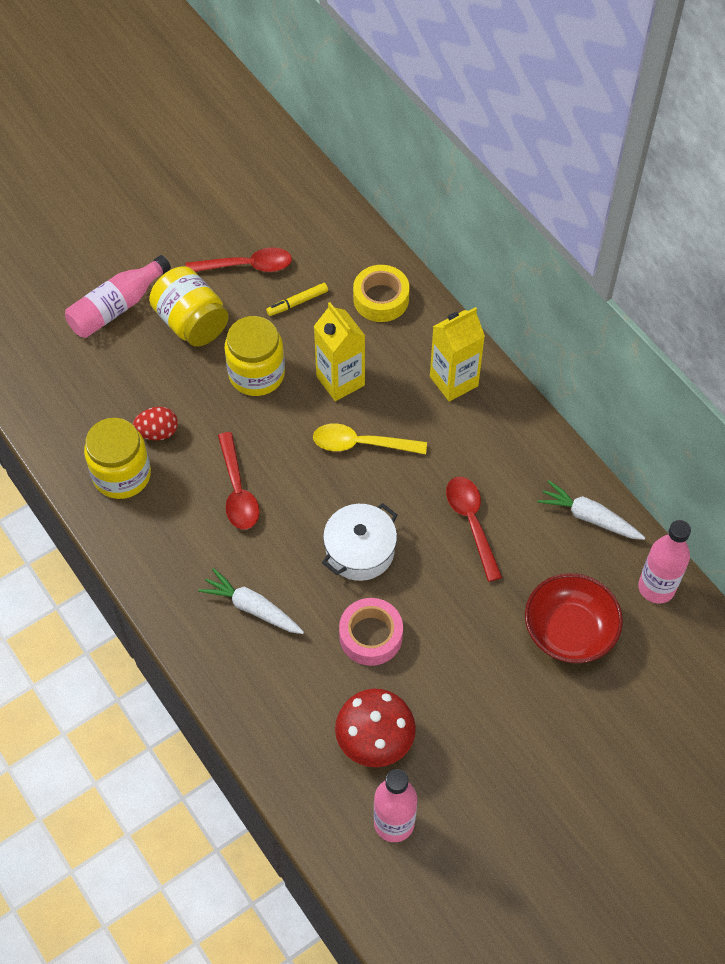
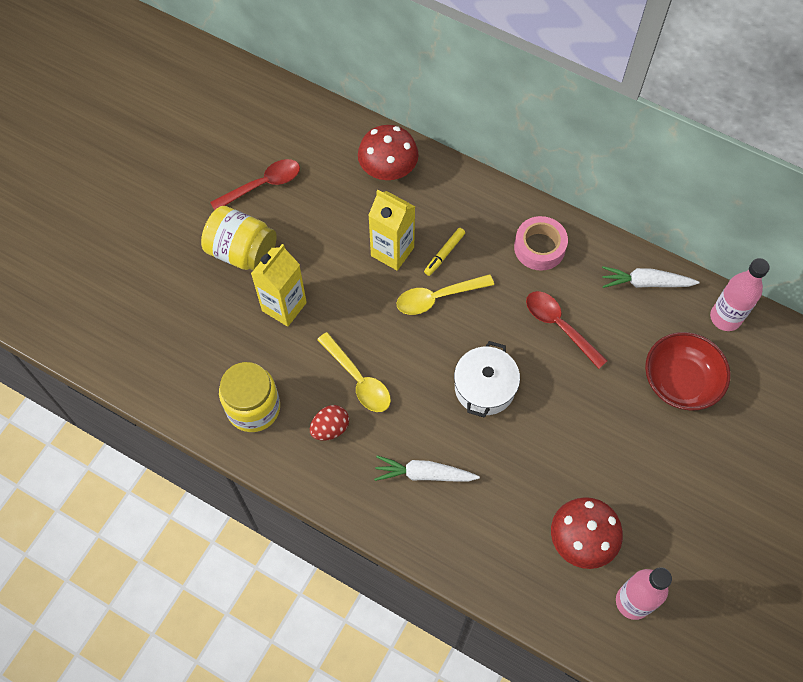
camera: 25 degrees left, 5 degrees up
pink bottle [65,255,171,338] -> none
red egg [133,407,178,440] -> red egg moved to [310,405,349,441]
red spoon [218,432,260,529] -> yellow spoon [317,332,391,412]
yellow jar [224,316,285,396] -> none
yellow marker [266,283,328,316] -> yellow marker moved to [424,228,465,276]
pink tape [339,598,403,666] -> pink tape moved to [514,216,568,271]
yellow tape [353,265,409,322] -> red mushroom [358,125,418,180]
yellow carton [430,307,485,402] -> yellow carton moved to [251,244,307,327]

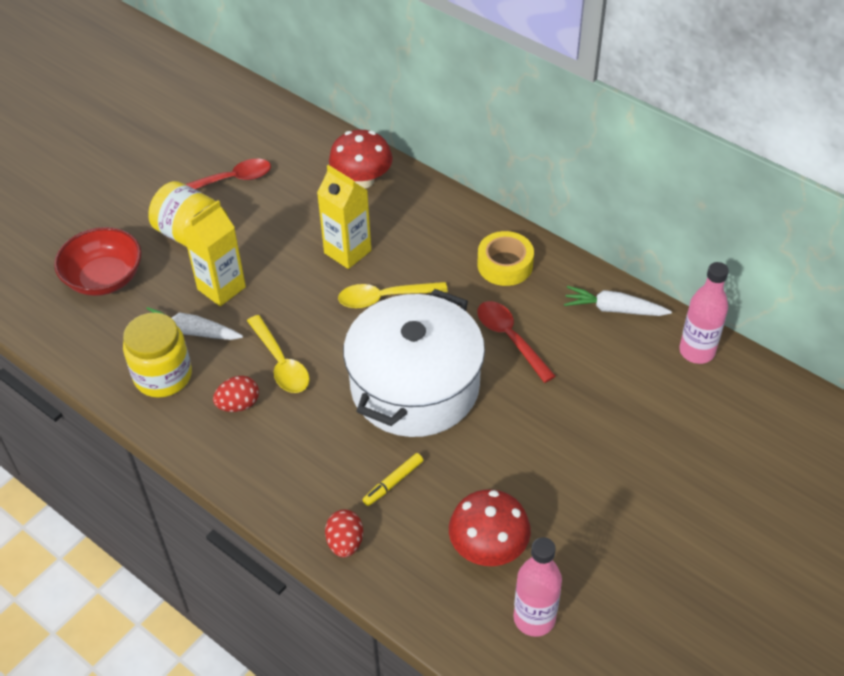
camera: 10 degrees right, 15 degrees down
white carrot [374,455,480,482] -> white carrot moved to [147,307,243,340]
yellow marker [424,228,465,276] -> yellow marker moved to [362,453,423,506]
white pot [454,341,520,418] -> white pot [343,289,485,437], size x1.91
pink tape [514,216,568,271] -> yellow tape [477,231,534,286]
red bowl [645,332,731,411] -> red bowl moved to [54,227,142,296]
none -> red egg [325,509,363,557]

